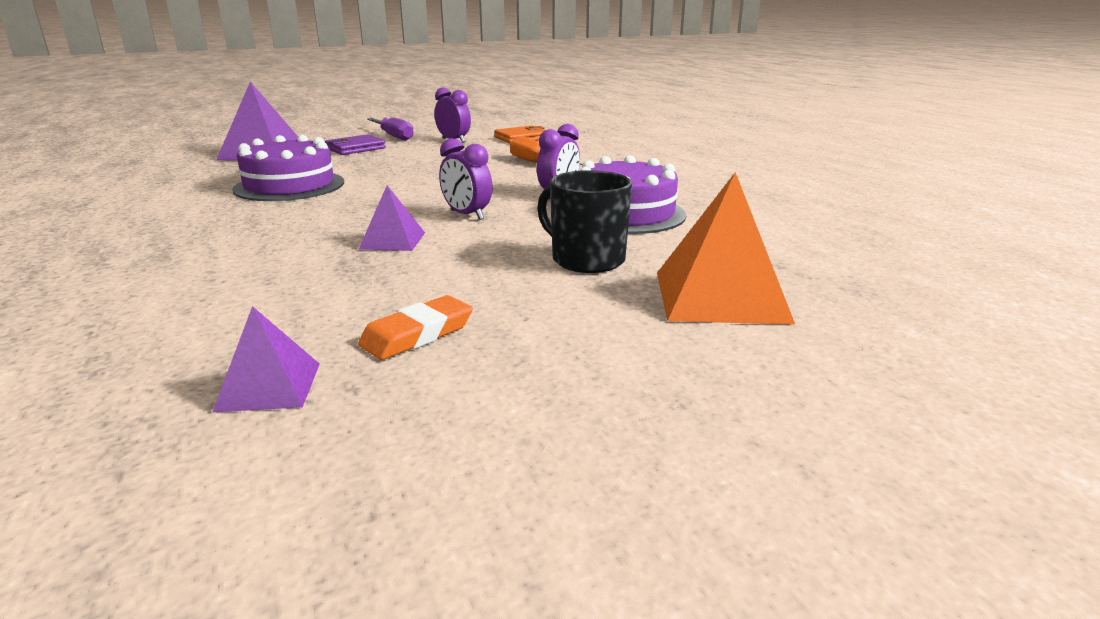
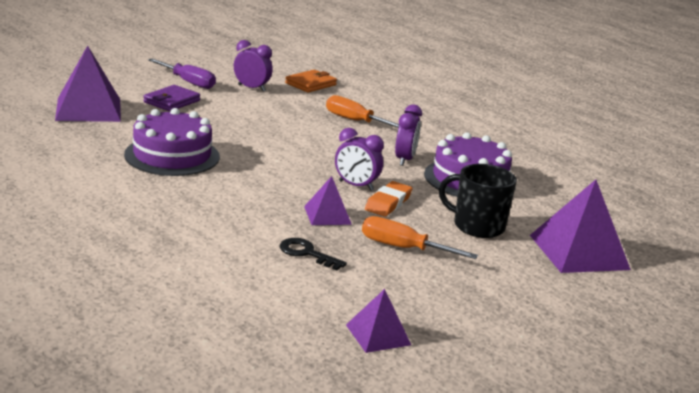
camera: 20 degrees left, 0 degrees up
orange eraser [358,295,473,360] -> orange eraser moved to [365,181,413,217]
orange pyramid [657,172,795,325] -> purple pyramid [530,179,631,273]
none -> black key [280,238,347,270]
none -> orange screwdriver [362,216,478,259]

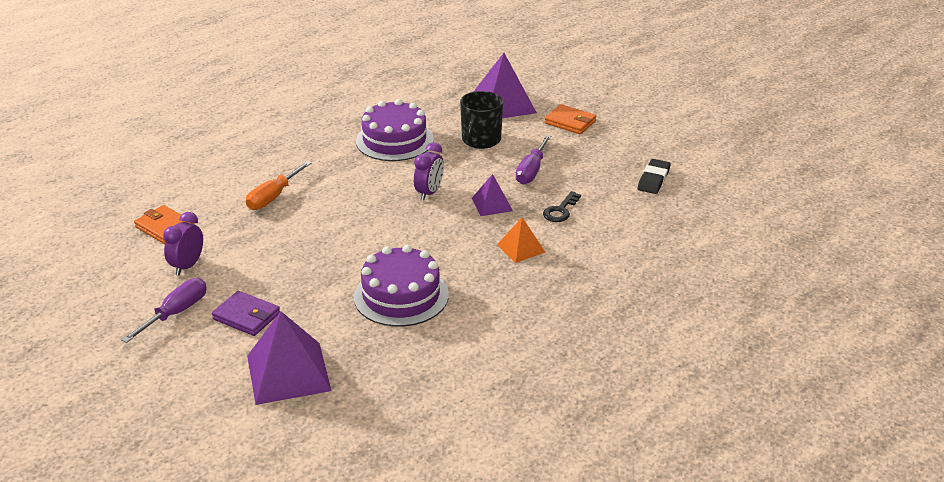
camera: 90 degrees left, 10 degrees up
purple pyramid [346,289,411,353] -> black eraser [638,159,671,194]
orange screwdriver [362,216,478,259] -> purple screwdriver [516,135,551,184]
orange eraser [365,181,413,217] -> none
purple clock [395,104,422,166] -> none
none -> orange pyramid [497,218,545,263]
none -> orange wallet [544,104,597,134]

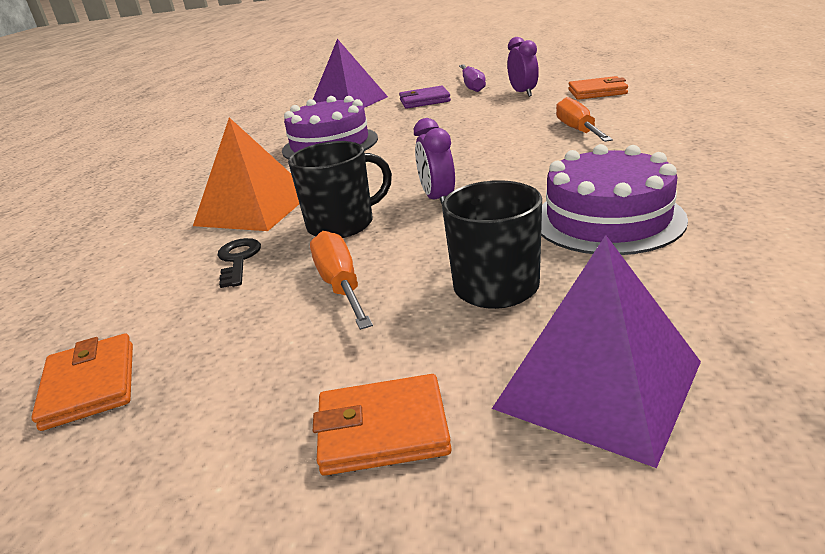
camera: 145 degrees right, 5 degrees down
purple pyramid [472,174,513,216] -> black mug [288,141,392,238]
orange pyramid [497,218,545,263] -> orange pyramid [193,117,299,231], size x1.82
purple screwdriver [516,135,551,184] -> orange screwdriver [310,231,373,330]
black eraser [638,159,671,194] -> orange wallet [31,333,133,431]

